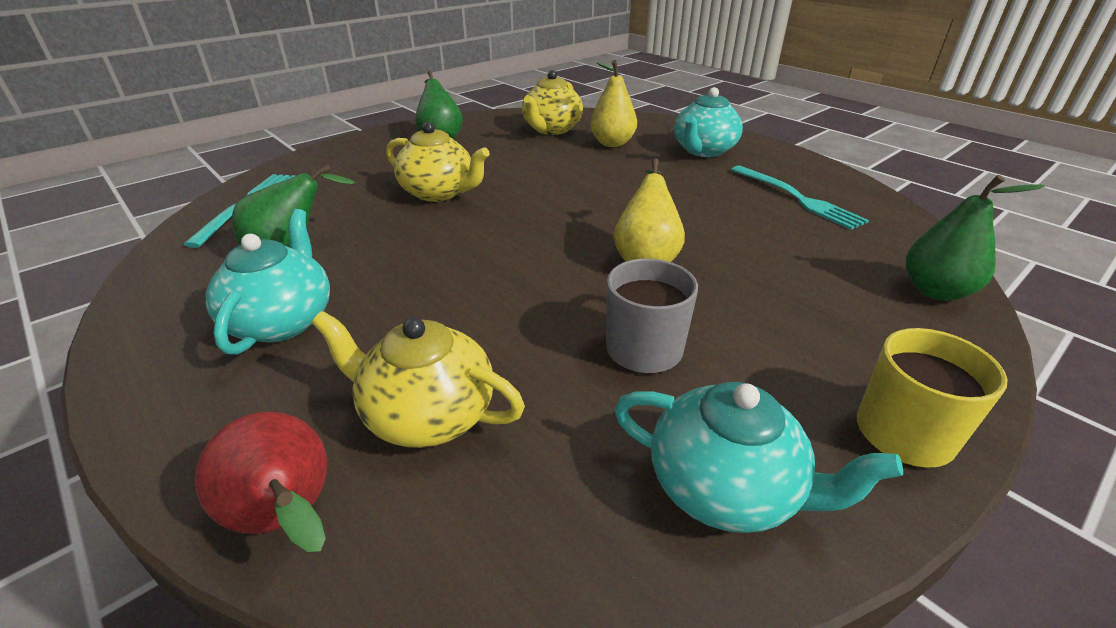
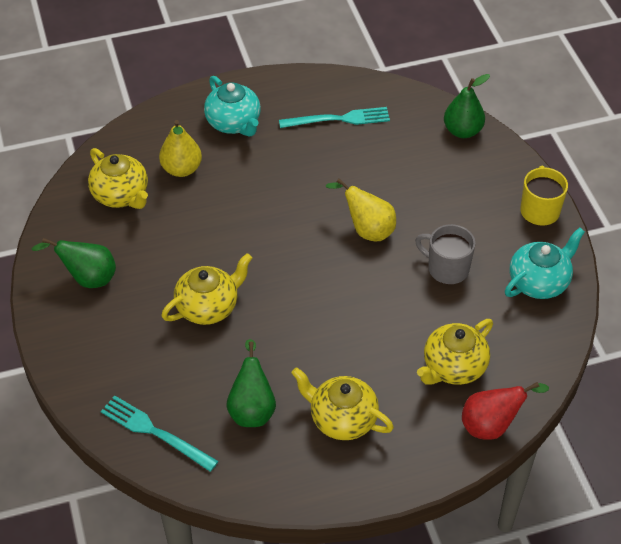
camera: 65 degrees left, 15 degrees up
turquoise teapot [206,209,330,355] -> yellow teapot [291,367,394,440]

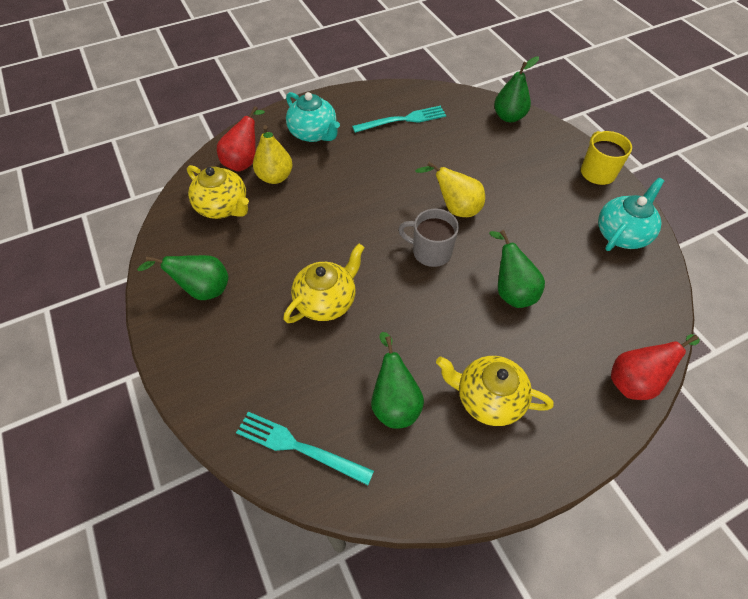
camera: 10 degrees left, 5 degrees up
grey mug [415,224,476,284] -> grey mug moved to [398,209,459,267]
yellow teapot [417,319,493,385] -> none
none -> red pear [217,106,265,172]
none -> green pear [489,230,545,308]

